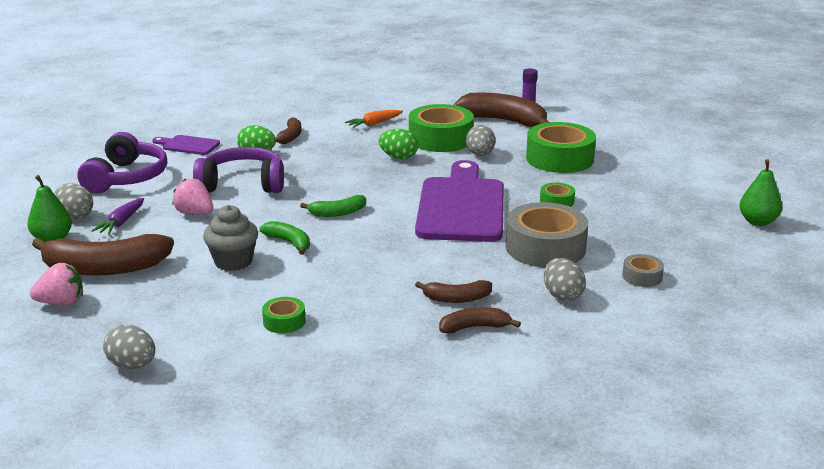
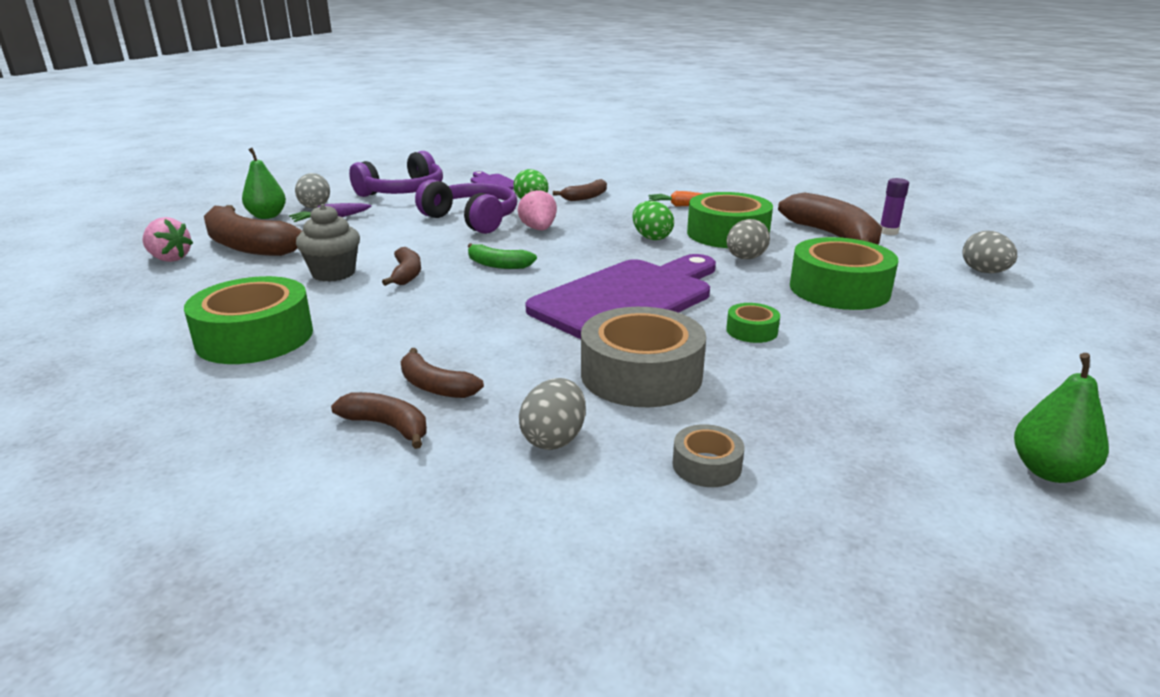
camera: 40 degrees right, 0 degrees up
grey egg [103,325,155,369] -> grey egg moved to [962,231,1017,273]
pink strawberry [172,178,213,215] -> pink strawberry moved to [518,189,557,230]
green banana [260,221,310,255] -> brown banana [382,247,421,286]
green tape [262,297,306,333] -> green tape [184,276,313,364], size x2.15

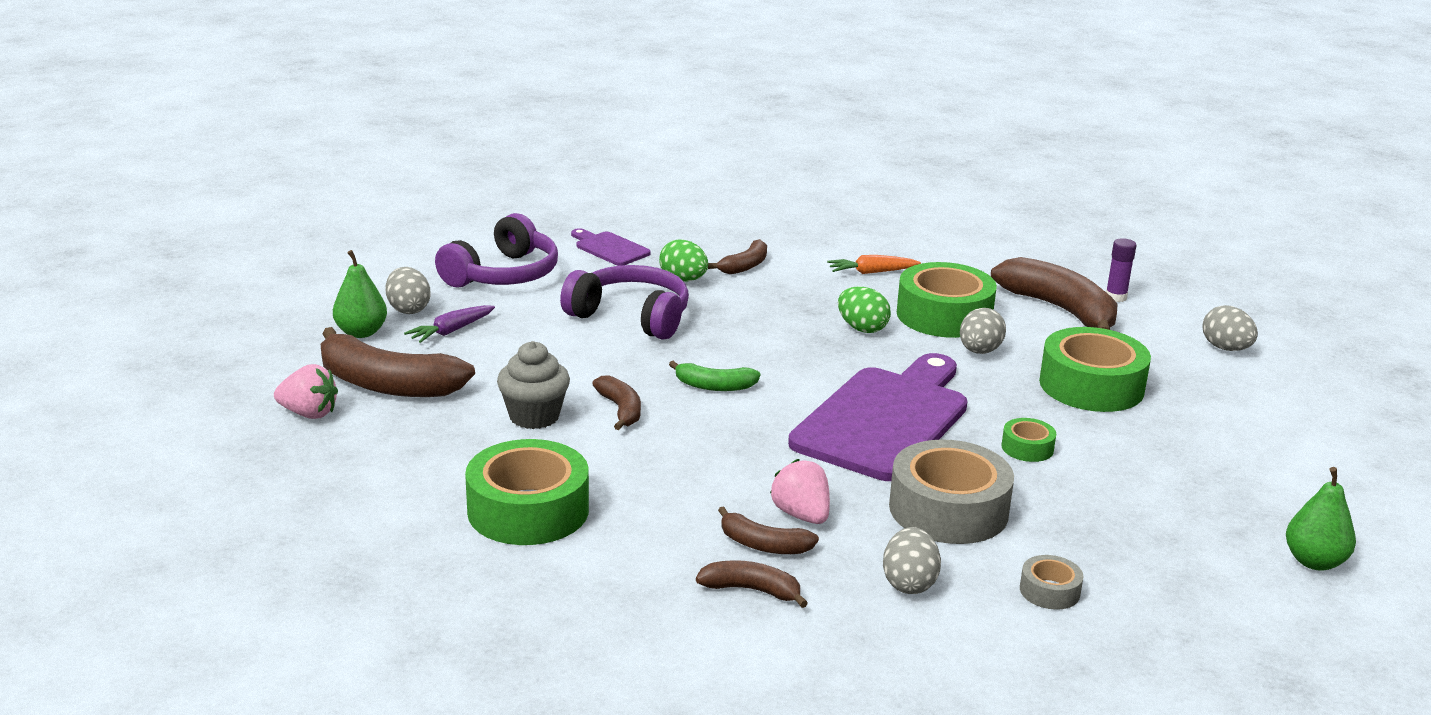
camera: 15 degrees left, 0 degrees up
pink strawberry [518,189,557,230] -> pink strawberry moved to [770,459,830,524]

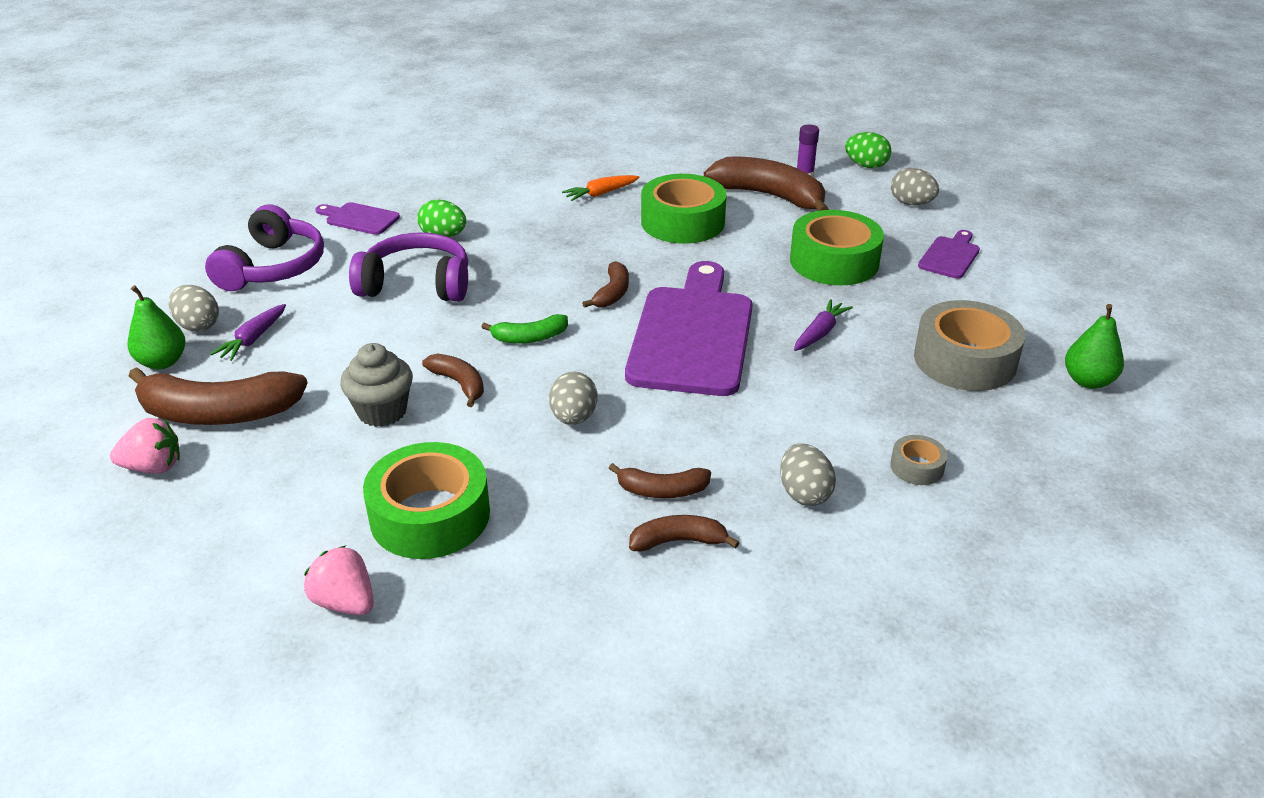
camera: 20 degrees left, 10 degrees up
brown banana [708,239,767,274] -> brown banana moved to [582,261,629,308]
pink strawberry [770,459,830,524] -> pink strawberry moved to [304,545,374,615]
green egg [838,286,891,333] -> green egg moved to [845,132,891,168]
grey tape [889,439,1014,544] -> grey tape moved to [914,300,1025,391]
grey egg [960,308,1006,354] -> grey egg moved to [549,372,598,425]
green tape [1001,418,1056,462] -> purple carrot [794,299,853,351]
none -> purple cutting board [918,230,980,279]

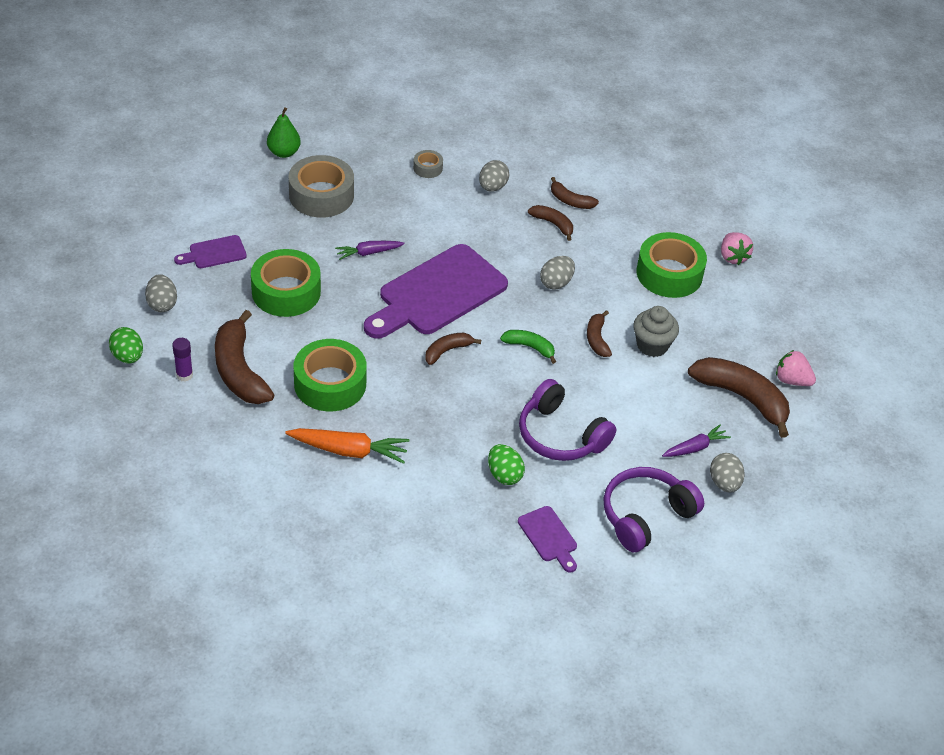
camera: 145 degrees left, 10 degrees up
green pear [128,285,185,369] -> none
orange carrot [562,175,640,201] -> orange carrot [285,428,410,464], size x1.60

